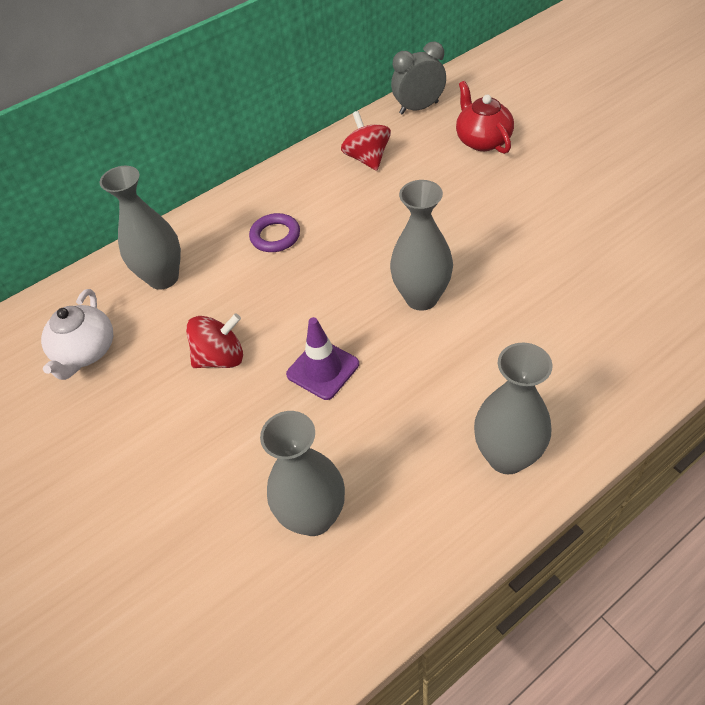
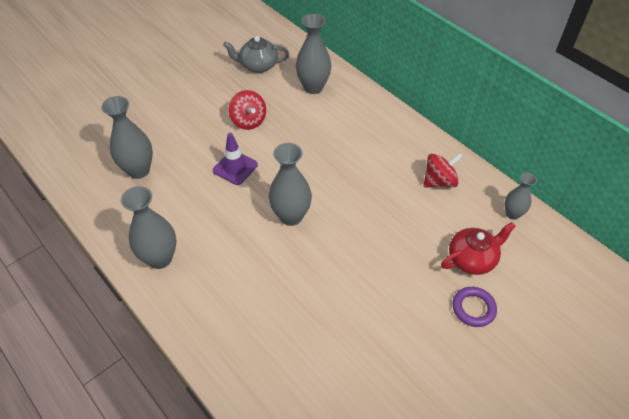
camera: 80 degrees right, 0 degrees up
white teapot [41,289,113,380] -> grey teapot [223,36,289,73]
purple ring [249,213,300,252] -> purple ring moved to [452,287,497,327]
grey clock [391,41,446,115] -> grey vase [504,173,537,220]

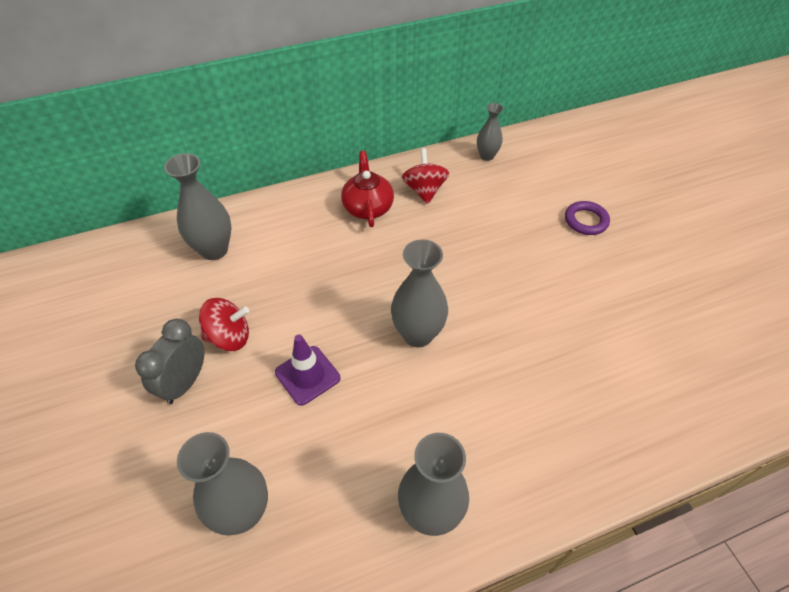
camera: 70 degrees left, 0 degrees up
grey teapot [223,36,289,73] -> none
red teapot [441,222,516,275] -> red teapot moved to [341,151,394,227]
none -> grey clock [135,319,205,404]

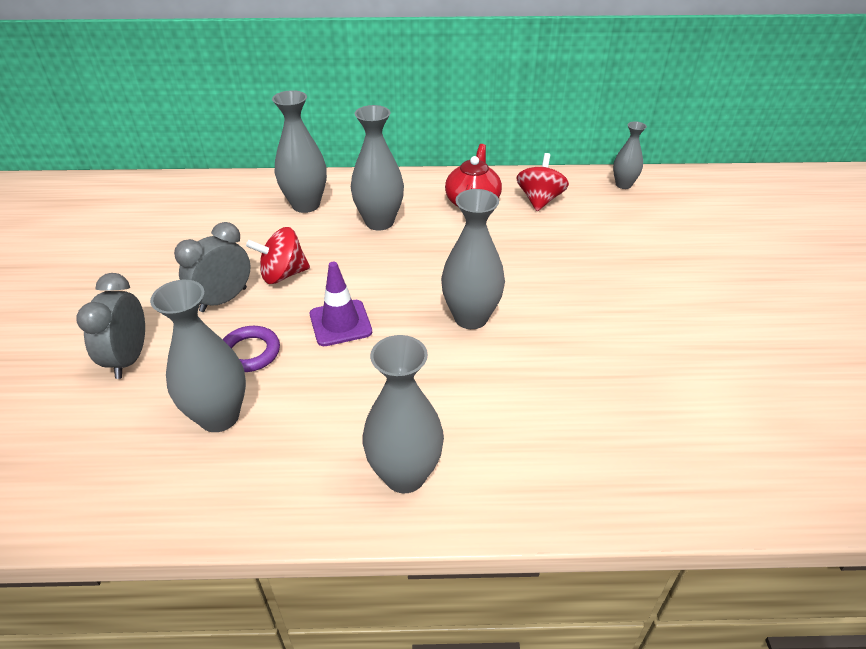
camera: 20 degrees right, 10 degrees down
red spinning top [199,298,249,351] -> red spinning top turned 150 degrees clockwise [246,227,310,284]
purple ring [565,201,610,235] -> purple ring moved to [223,326,280,372]
none -> grey clock [76,273,145,379]
none -> grey vase [351,105,404,231]

